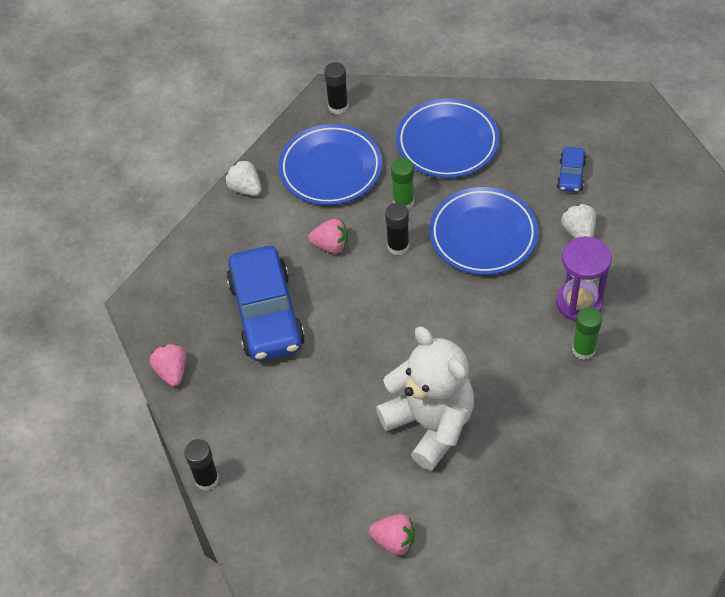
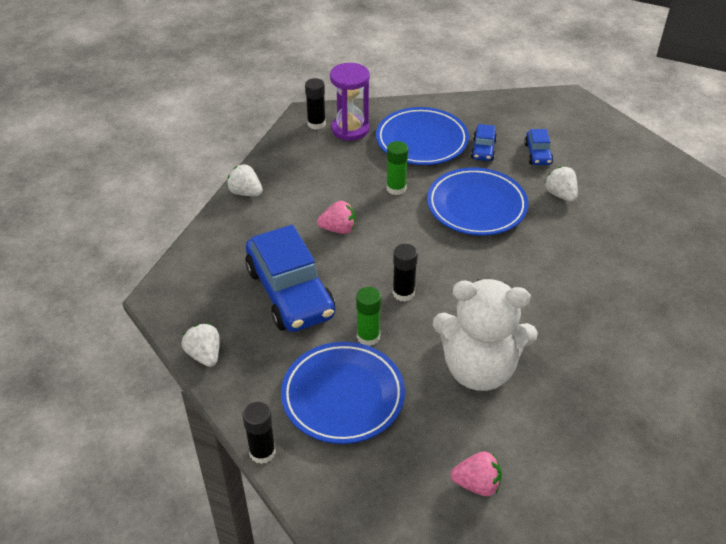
camera: 15 degrees left, 10 degrees down
pink strawberry [150,344,186,387] -> white strawberry [182,323,220,367]
blue plate [279,124,382,205] -> blue plate moved to [281,342,405,444]
white teddy bear [376,327,474,471] -> white teddy bear turned 150 degrees clockwise [433,279,538,391]
black glue stick [385,203,409,255] -> black glue stick moved to [392,244,418,302]
purple hourglass [556,236,612,321] -> purple hourglass moved to [330,63,370,141]
green glue stick [572,307,602,360] -> green glue stick moved to [356,287,381,346]
none -> blue car [471,124,497,161]

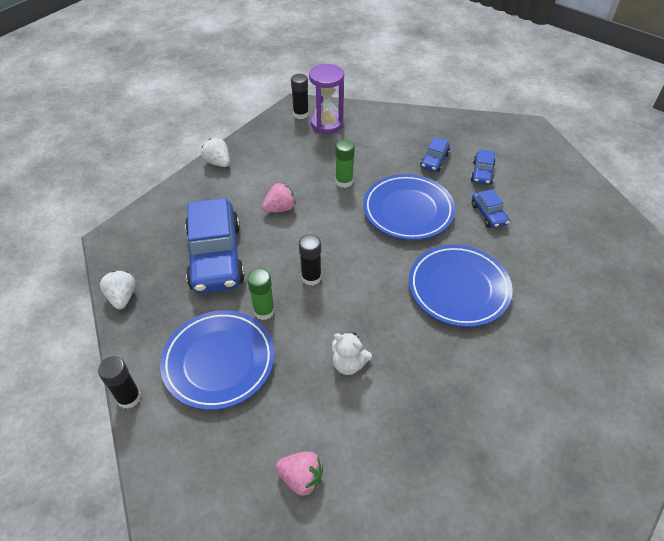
camera: 15 degrees right, 5 degrees up
pink strawberry [317,201,356,234] -> pink strawberry turned 45 degrees counterclockwise [262,182,296,213]
blue plate [376,107,469,165] -> blue plate moved to [409,245,513,327]
white teddy bear [433,279,538,391] -> white teddy bear [332,332,372,375], size x0.44
white strawberry [545,166,578,202] -> blue car [472,189,510,228]

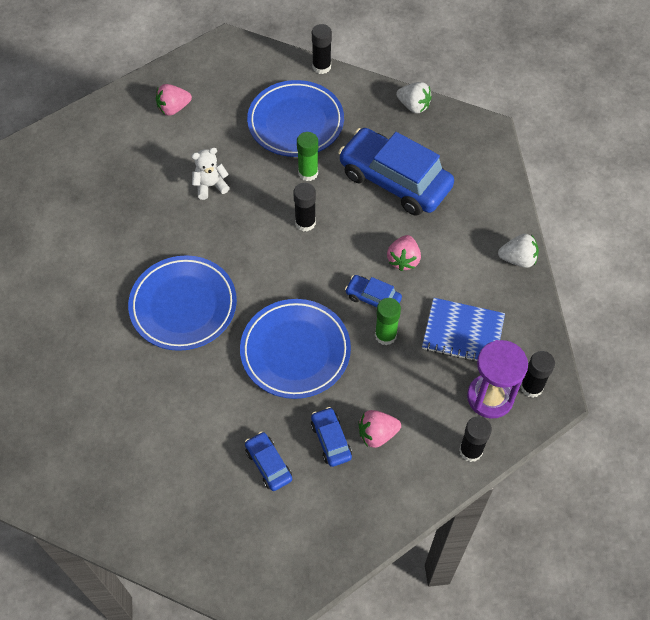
camera: 135 degrees right, 10 degrees up
blue car [472,189,510,228] -> blue car moved to [345,275,402,307]
none -> pink strawberry [359,410,401,448]
none -> blue notebook [422,298,505,362]
none -> black glue stick [459,416,492,462]

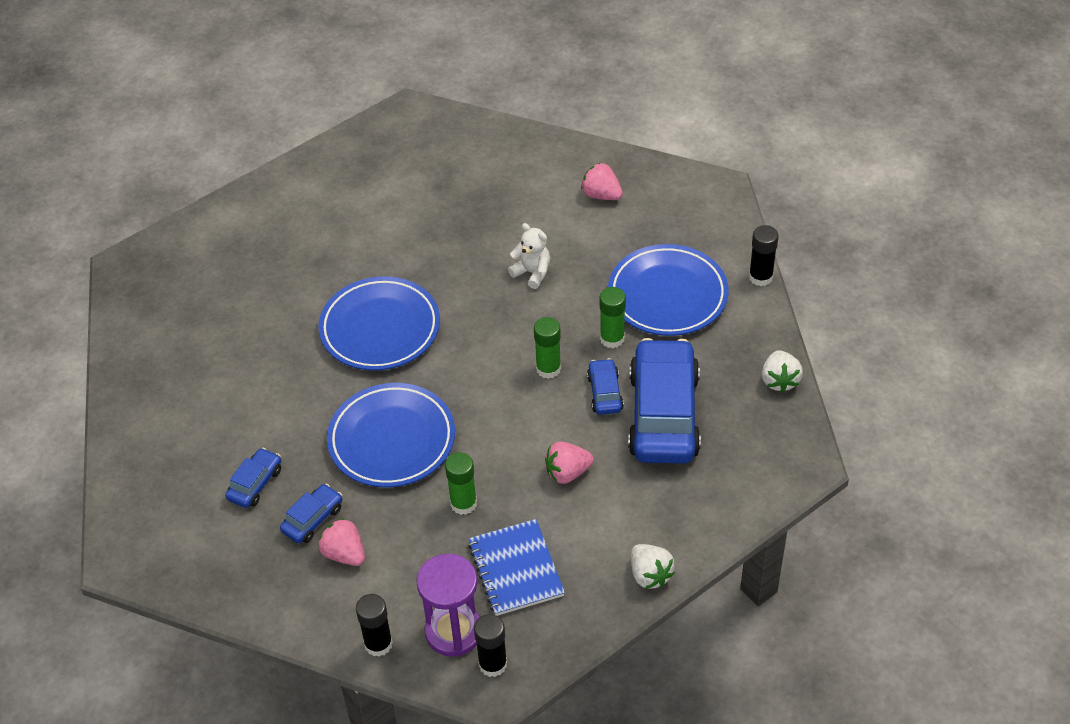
camera: 60 degrees right, 10 degrees down
black glue stick [293,183,316,232] -> green glue stick [534,317,561,379]
blue car [345,275,402,307] -> blue car moved to [587,358,624,415]

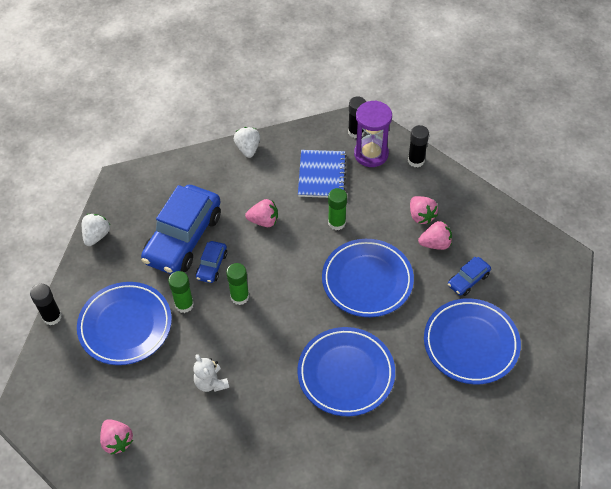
camera: 160 degrees left, 5 degrees up
blue car [280,484,342,543] -> pink strawberry [418,221,452,250]
none -> blue plate [424,298,521,385]

